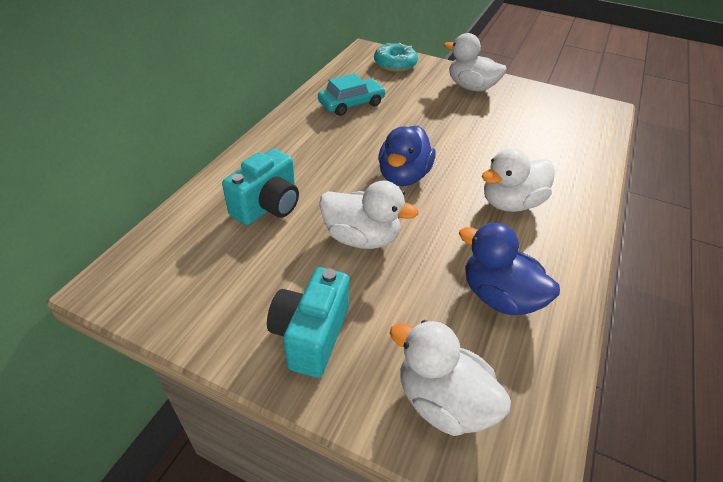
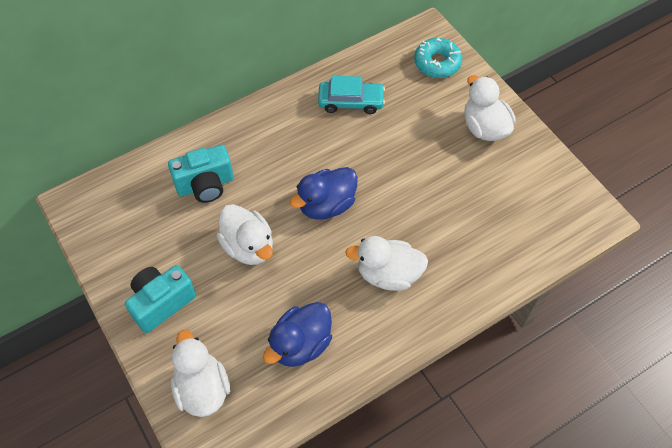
camera: 35 degrees right, 15 degrees up
blue duck [459,223,560,315] -> blue duck turned 120 degrees counterclockwise [263,302,332,367]

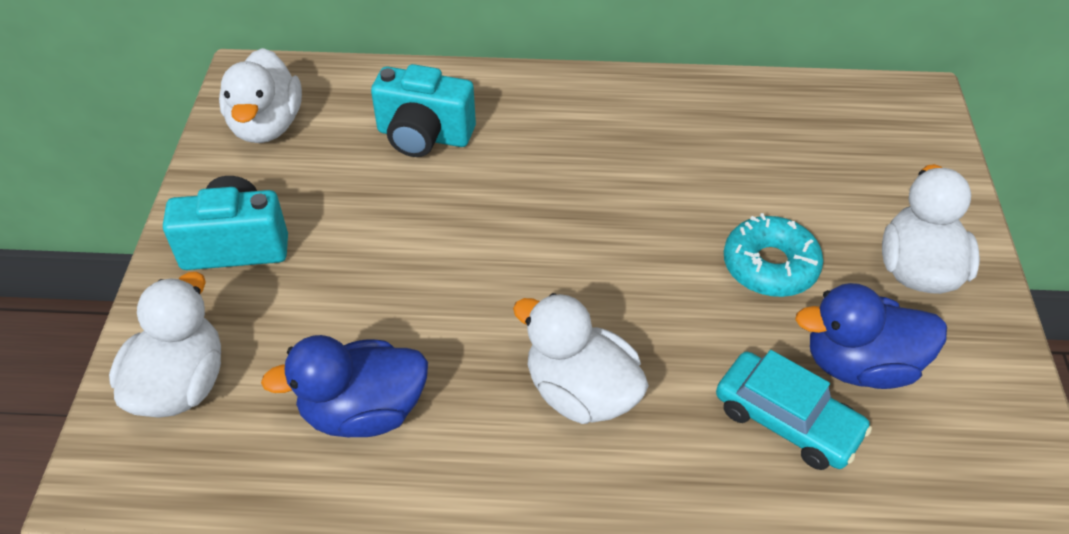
camera: 35 degrees right, 10 degrees down
white duck [217,204,273,265] -> white duck moved to [219,48,302,143]
blue duck [290,167,358,220] -> blue duck moved to [795,283,947,389]
turquoise car [318,76,385,114] -> turquoise car moved to [716,350,872,470]
turquoise donut [414,38,463,78] -> turquoise donut moved to [724,213,823,297]

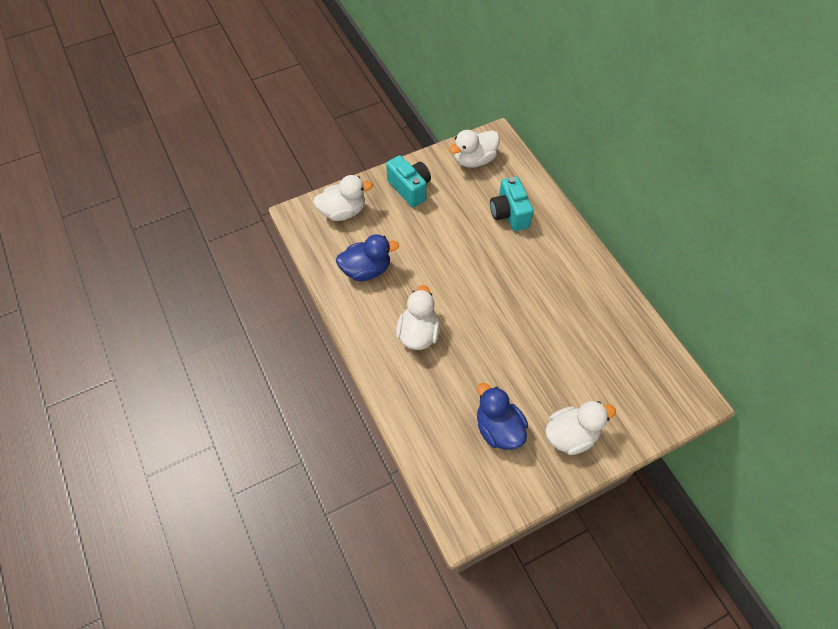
camera: 60 degrees right, 10 degrees up
blue duck [261,335,428,438] -> blue duck turned 120 degrees clockwise [336,234,399,281]
turquoise car [716,350,872,470] -> none
turquoise donut [724,213,823,297] -> none

